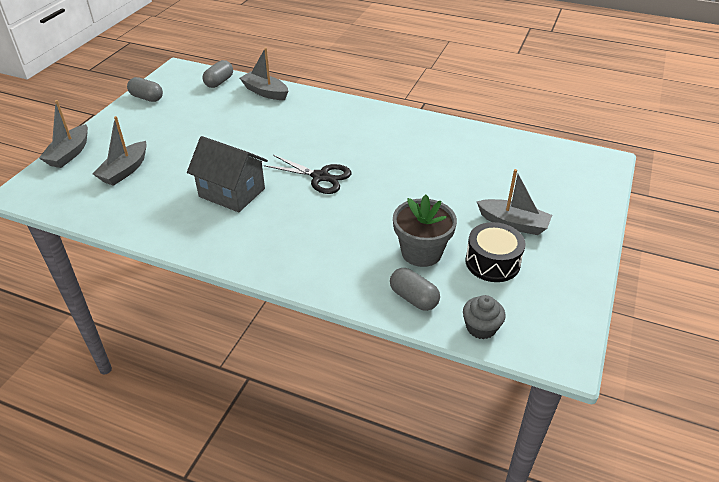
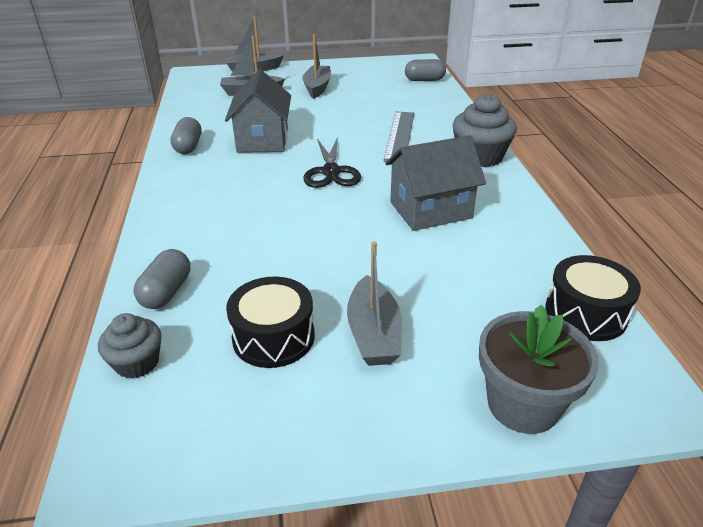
camera: 60 degrees right, 5 degrees down
grey capsule [127,77,163,102] -> grey capsule moved to [171,117,201,154]
grey boat [240,47,288,100] -> grey boat moved to [302,34,331,99]
grey flower pot [393,195,457,267] -> grey flower pot moved to [479,305,599,434]
none -> grey ruler [383,112,414,162]
none -> grey house [385,135,486,231]
none -> grey cupcake [452,93,517,167]
none -> black drum [545,255,641,341]

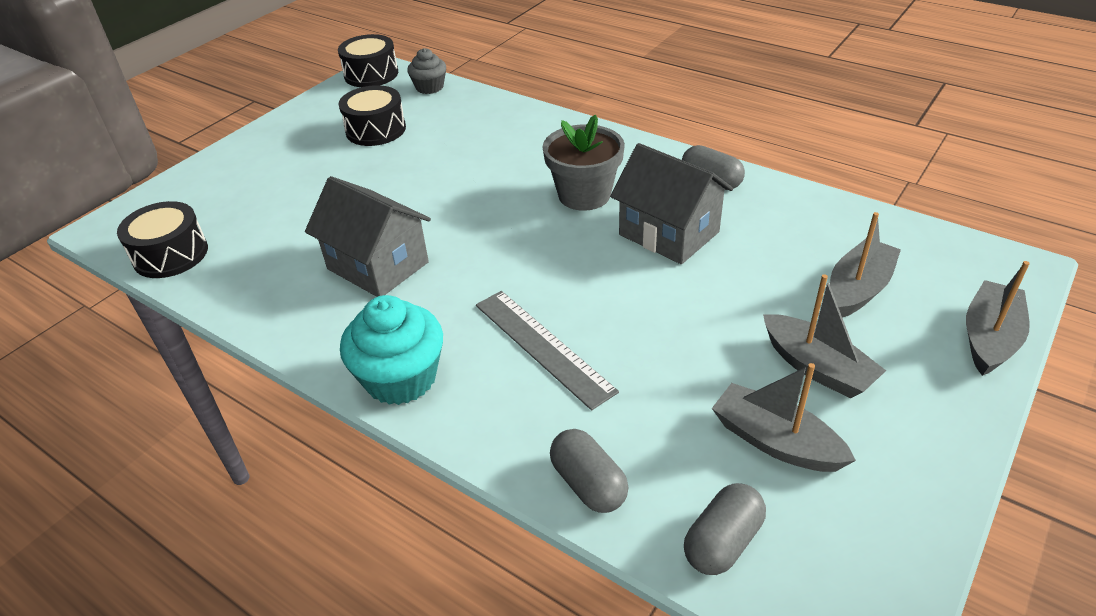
camera: 135 degrees right, 5 degrees up
grey capsule [134,249,190,309] -> grey capsule moved to [550,429,629,513]
black scissors [303,137,361,188] -> none
grey boat [347,241,402,366] -> grey boat moved to [712,363,856,472]
grey house [385,135,486,231] -> grey house turned 75 degrees counterclockwise [305,176,431,297]
grey cupcake [452,93,517,167] -> turquoise cupcake [340,295,443,405]
grey flower pot [479,305,599,434] -> grey flower pot moved to [542,115,625,211]
none -> black drum [338,34,398,87]

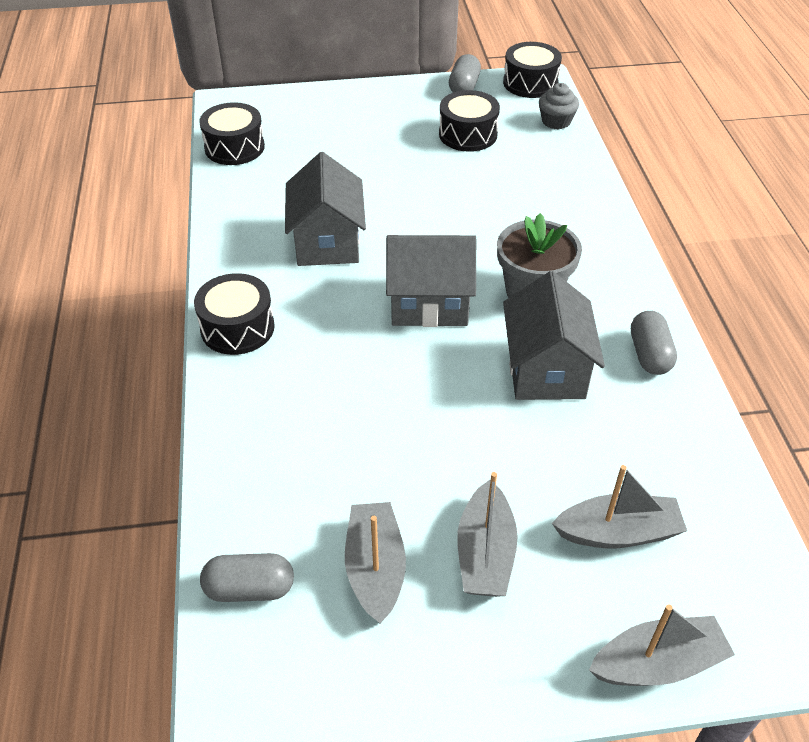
camera: 45 degrees right, 5 degrees up
turquoise cupcake [340,295,443,405] -> black drum [194,273,275,355]
grey ruler [476,291,619,410] -> none
grey capsule [550,429,629,513] -> grey capsule moved to [449,54,481,92]
none -> grey house [386,235,476,327]

